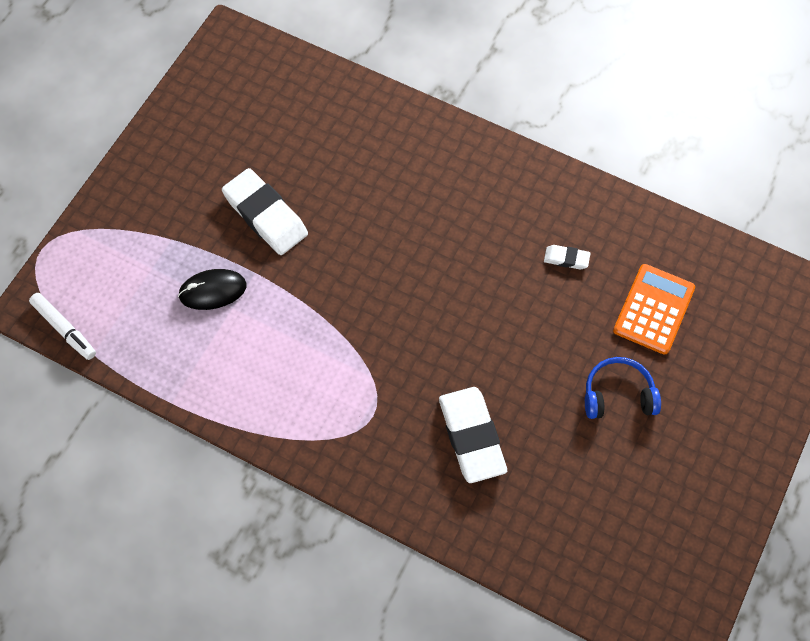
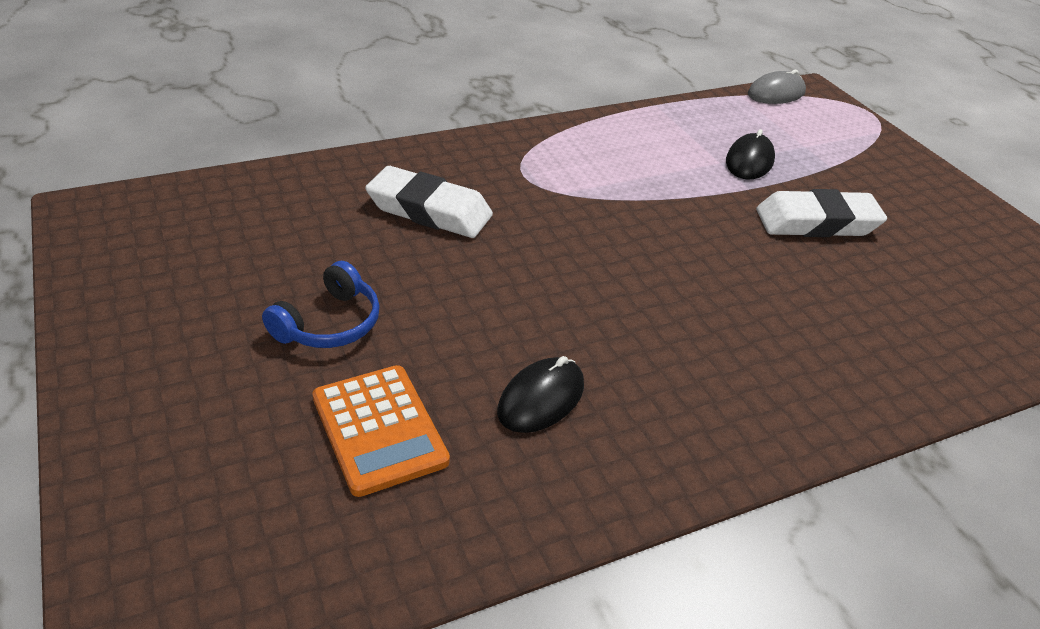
camera: 125 degrees right, 25 degrees down
white marker [29,293,96,360] -> grey mouse [748,70,806,104]
white eraser [544,245,591,269] -> black mouse [497,356,584,433]

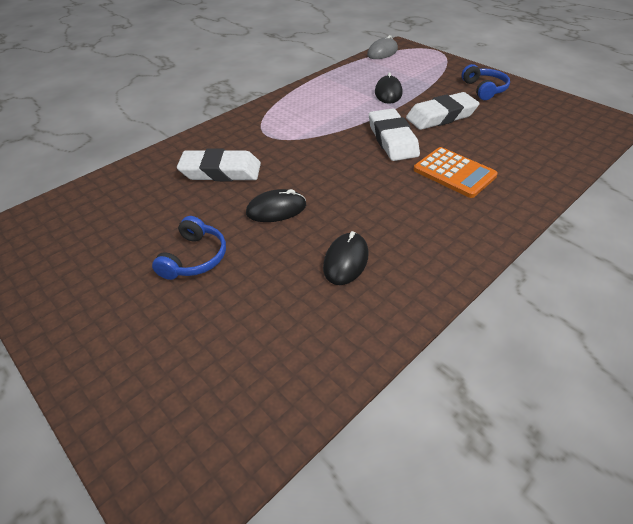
camera: 15 degrees left, 5 degrees up
orange calculator [312,365,450,497] -> orange calculator moved to [414,147,498,198]
none -> black mouse [246,189,306,222]
none -> white eraser [369,108,420,161]
none -> blue headphones [462,64,510,100]

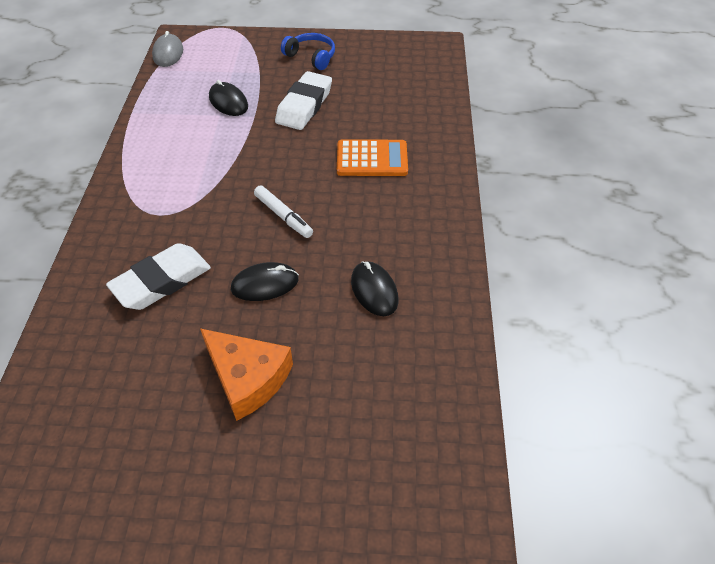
camera: 45 degrees left, 5 degrees up
blue headphones [152,216,226,280] -> orange cheese [200,328,293,421]
black mouse [246,189,306,222] -> black mouse turned 45 degrees clockwise [231,262,299,301]
white eraser [369,108,420,161] -> none
none -> white marker [254,185,313,238]

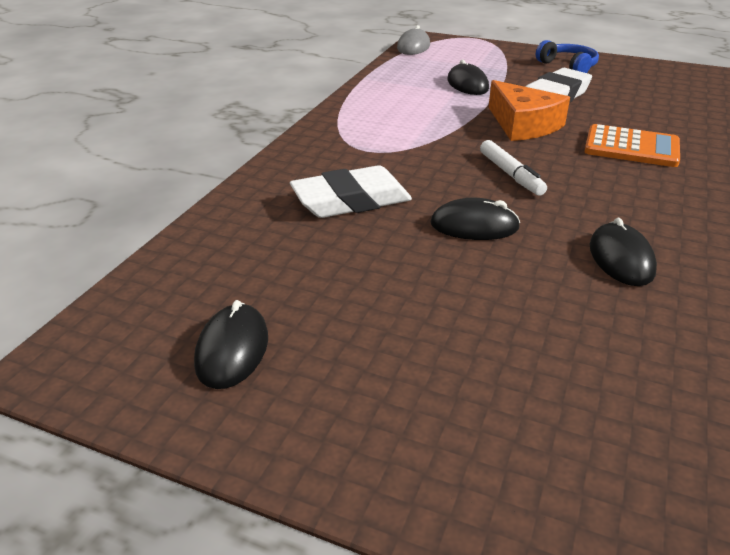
camera: 20 degrees right, 15 degrees down
orange cheese [200,328,293,421] -> orange cheese moved to [488,80,570,141]
none -> black mouse [194,300,268,389]

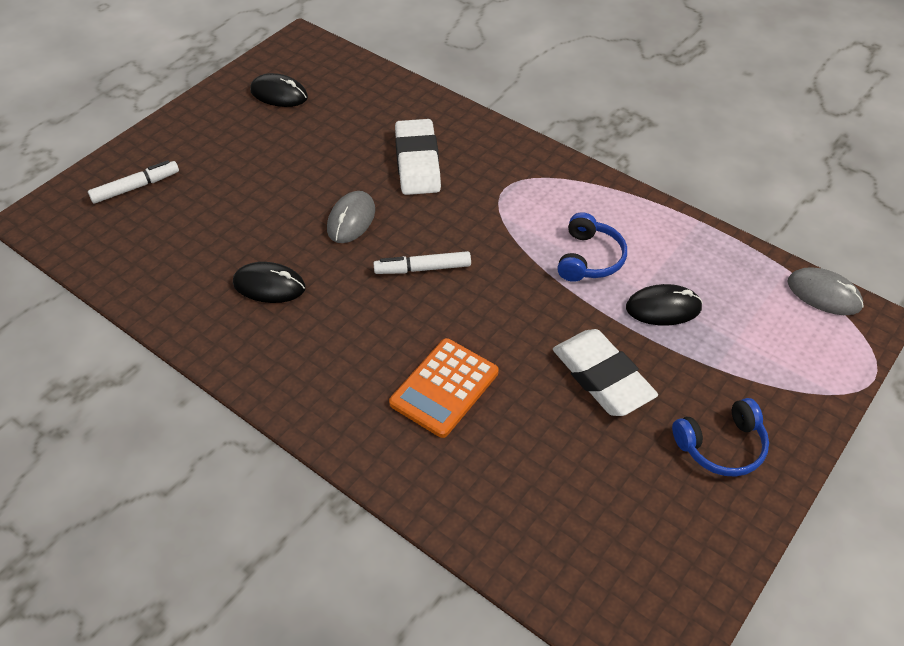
camera: 105 degrees right, 15 degrees up
black mouse [430,198,520,240] -> grey mouse [327,191,375,243]
orange cheese [488,80,570,141] -> none
none -> white marker [88,160,179,203]
none -> blue headphones [557,212,627,282]

